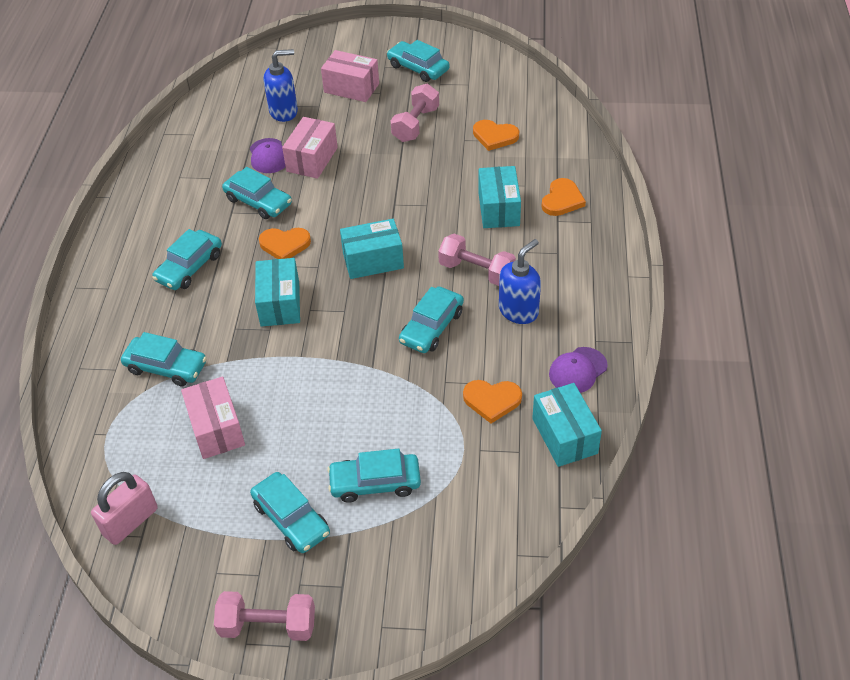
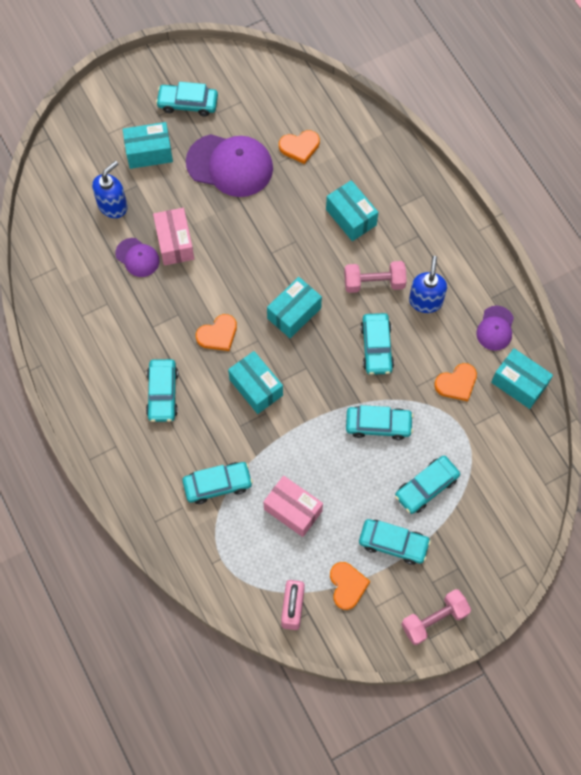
camera: 35 degrees left, 20 degrees up
turquoise car [222,167,292,219] -> turquoise car moved to [346,405,413,440]
pink box [321,50,379,102] -> turquoise box [123,122,173,169]
pink dumbbell [391,84,439,142] -> purple cap [186,134,273,197]
orange heart [542,178,586,216] -> orange heart moved to [330,562,370,610]

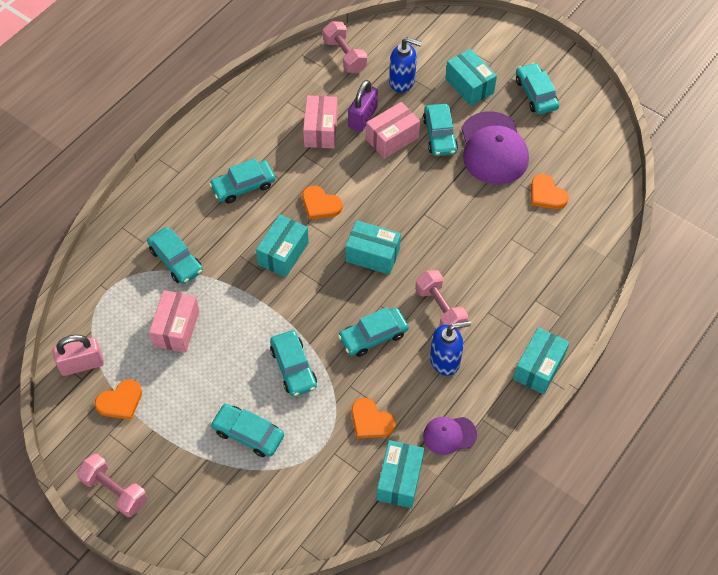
camera: 65 degrees right, 10 degrees down
purple cap [115,238,160,277] -> purple padlock [348,80,378,132]
turquoise box [326,180,378,241] -> turquoise box moved to [513,327,570,395]
turquoise car [359,519,431,565] -> turquoise car moved to [423,104,458,156]
none -> pink box [303,95,338,149]
none -> pink dumbbell [323,21,367,73]

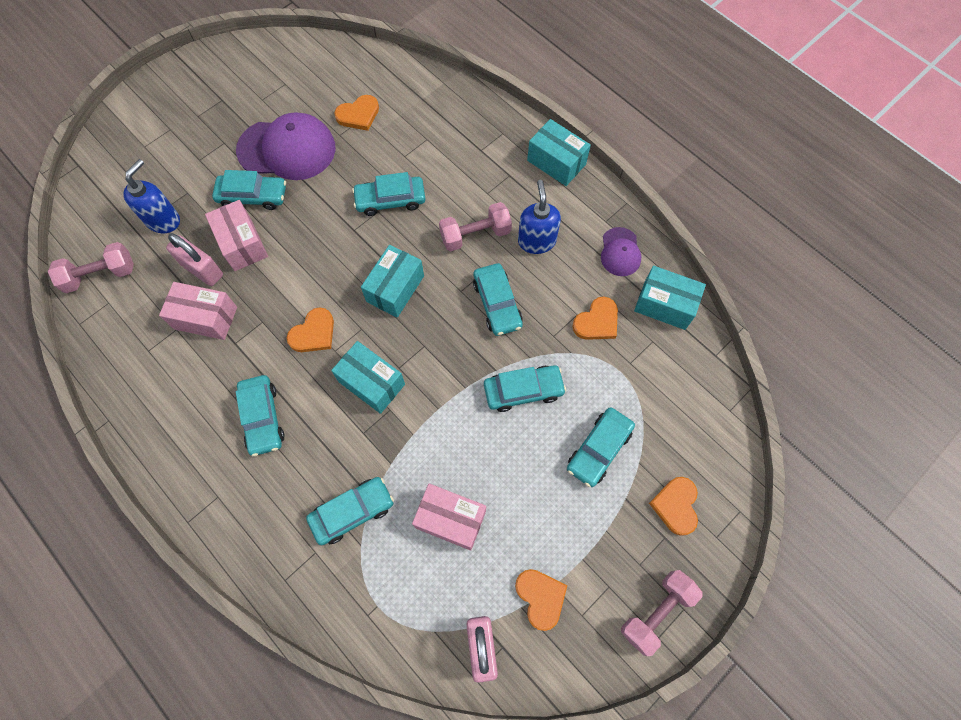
camera: 80 degrees left, 10 degrees up
purple padlock [348,80,378,132] -> pink padlock [166,233,223,286]
turquoise box [445,49,497,106] -> none
turquoise car [516,63,559,114] -> turquoise car moved to [352,172,425,216]
none -> orange heart [649,477,698,536]

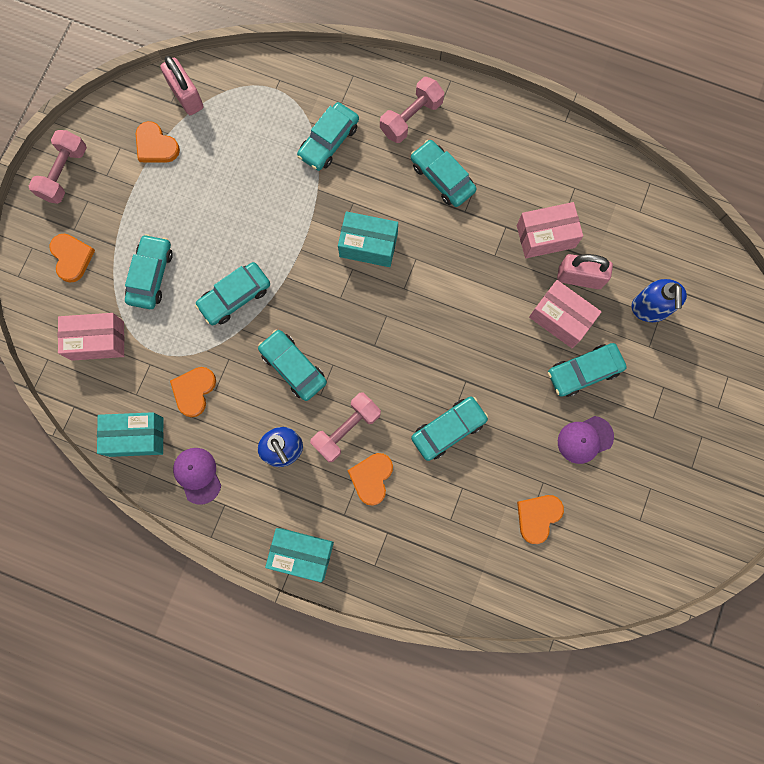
camera: 155 degrees right, 10 degrees up
pink dumbbell [48,242,134,293] -> pink dumbbell moved to [380,77,444,143]
purple cap [236,112,336,180] -> purple cap [558,416,614,464], size x0.52
orange heart [287,307,334,352] -> orange heart moved to [347,453,393,506]
turquoise box [361,245,424,318] -> none
pink box [412,483,486,550] -> pink box moved to [58,313,124,361]

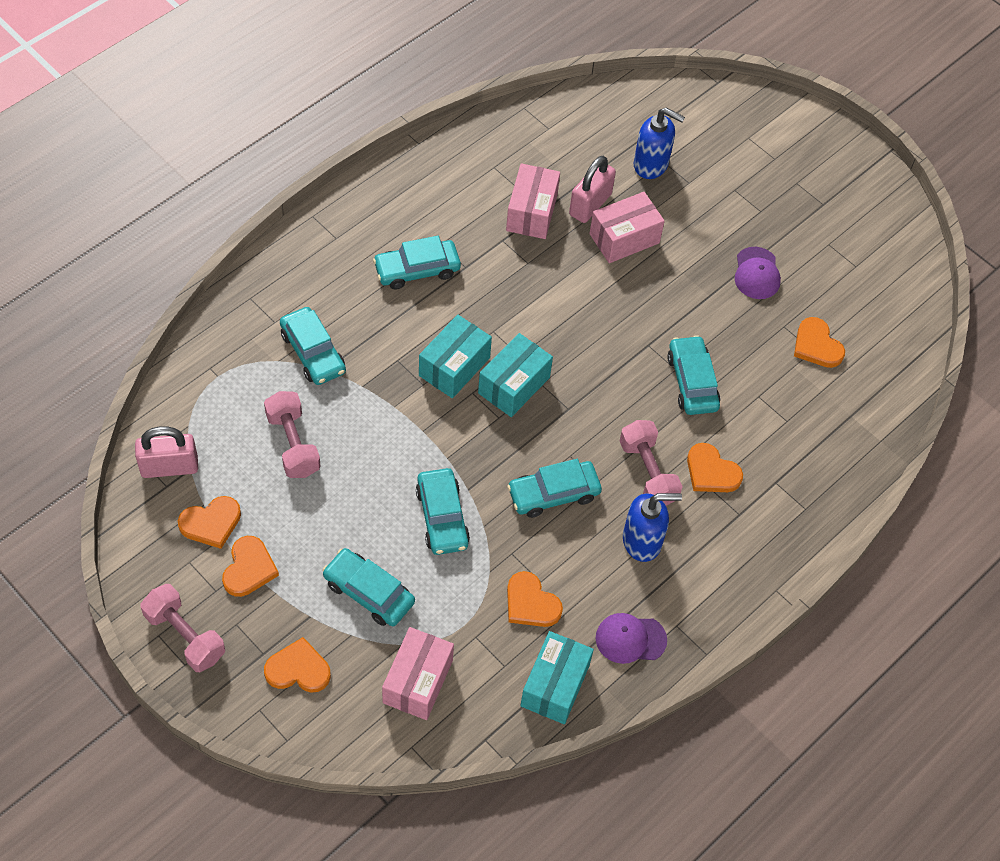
camera: 70 degrees left, 20 degrees down
turquoise box [265,528,334,582] -> turquoise box moved to [478,333,553,417]
pink dumbbell [380,77,444,143] -> pink dumbbell moved to [264,391,321,478]
turquoise car [548,343,627,397] -> none
none -> orange heart [222,536,279,597]

